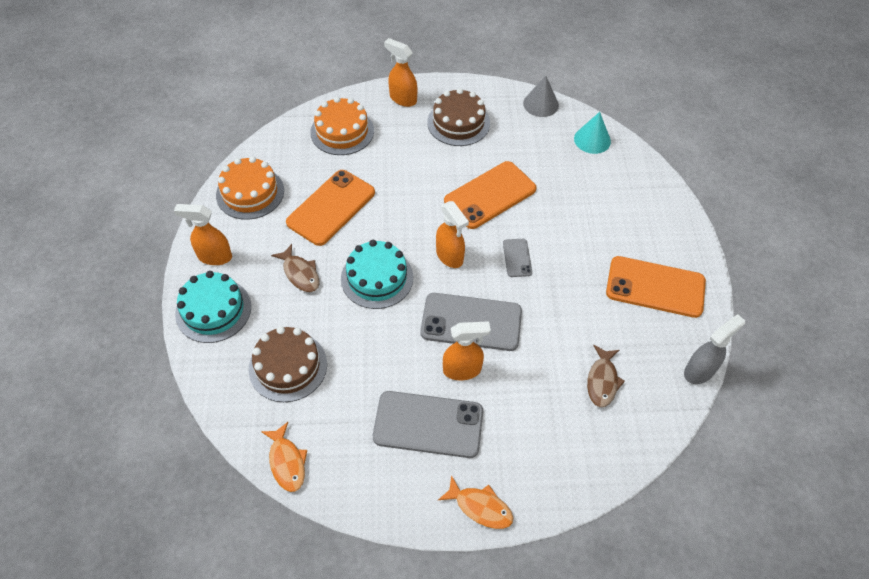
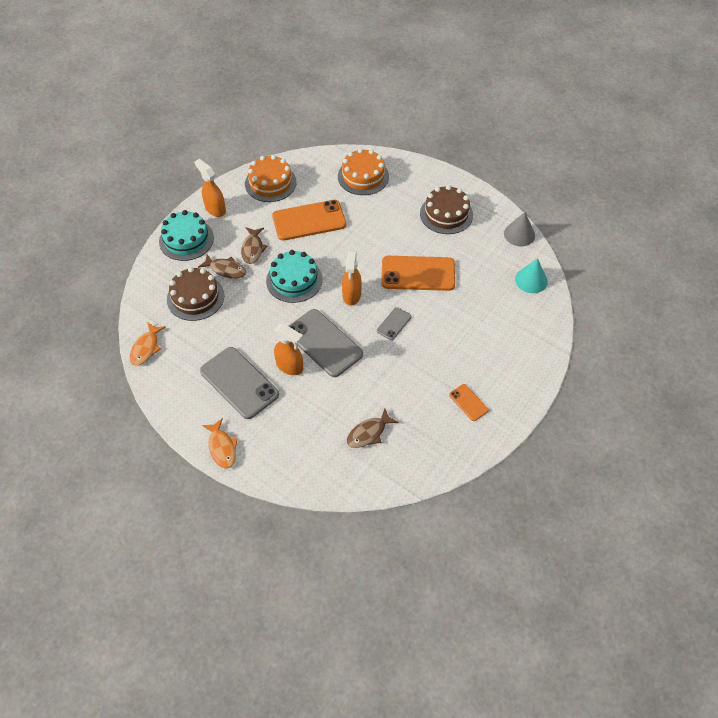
camera: 40 degrees right, 0 degrees up
orange spray bottle [384,38,417,107] -> none
orange phone [606,256,706,318] -> orange phone [449,384,489,421], size x0.49
grey spray bottle [684,314,745,384] -> none
none -> brown fish [198,254,246,279]

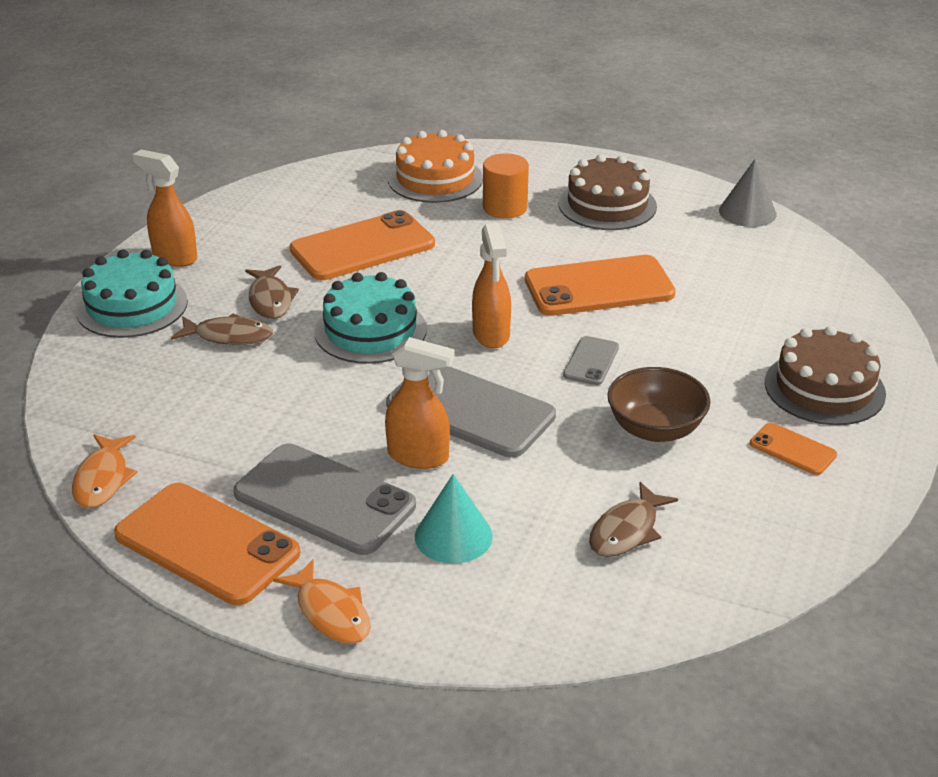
camera: 15 degrees left, 20 degrees down
brown cake [167,267,224,321] -> brown cake moved to [765,326,886,425]
orange cake [245,155,297,202] -> none
turquoise cone [515,258,548,293] -> turquoise cone moved to [415,474,493,564]
none -> orange phone [114,483,300,605]
none -> orange cylinder [483,153,529,219]
none -> brown bowl [607,367,711,442]

